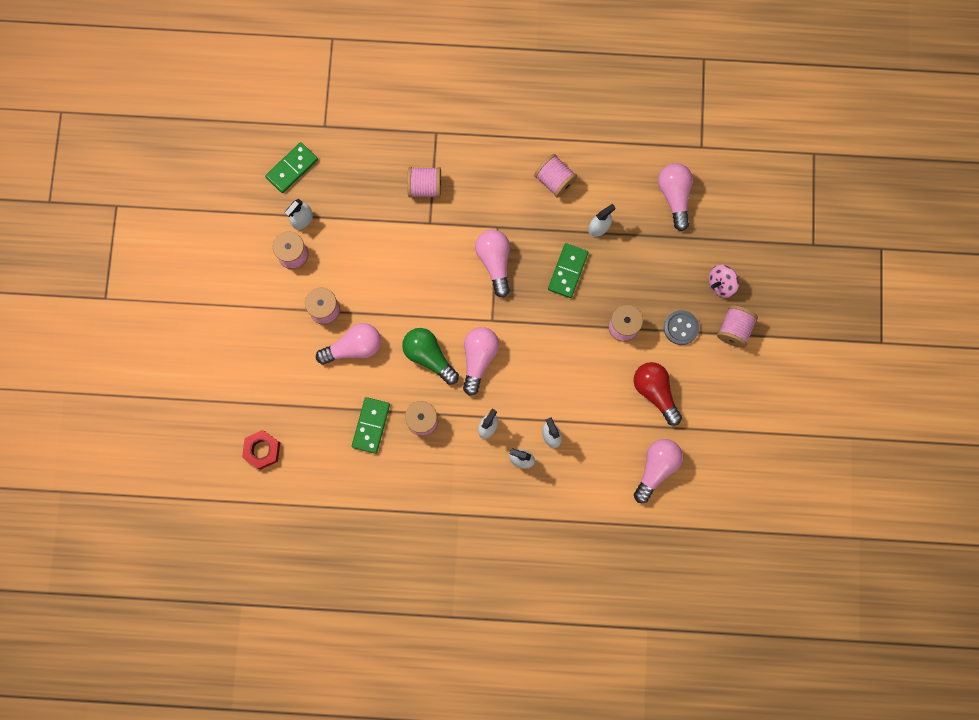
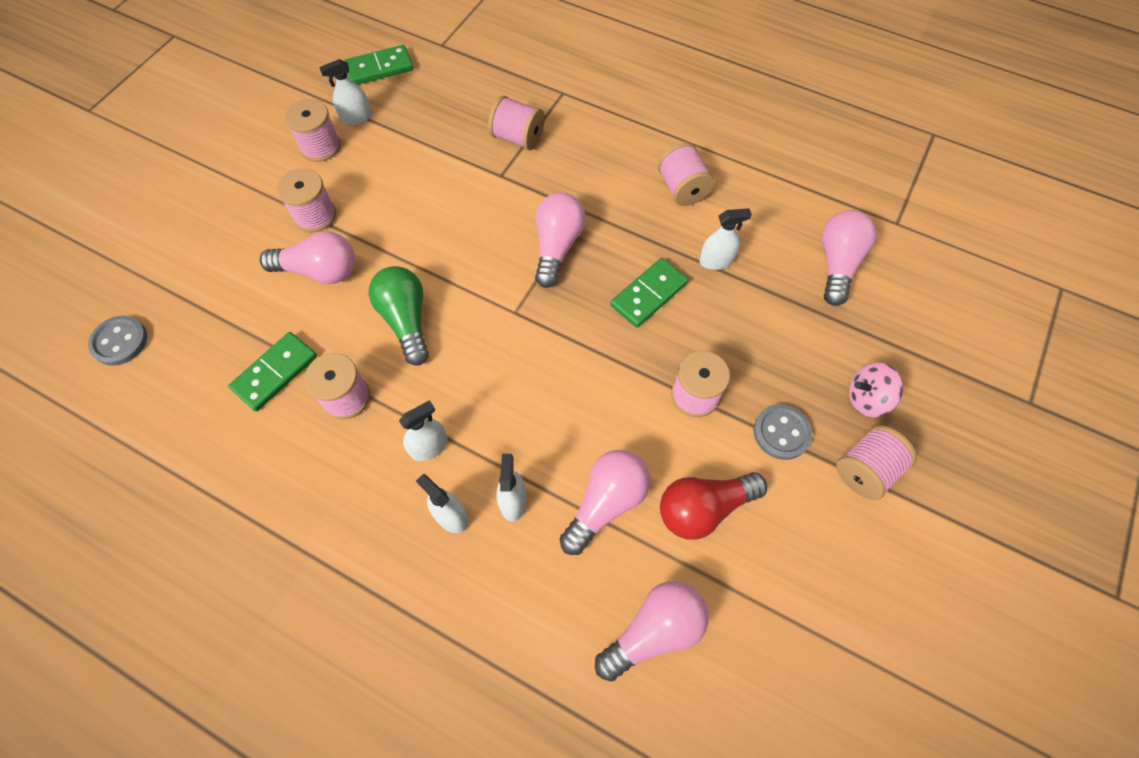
camera: 25 degrees right, 15 degrees down
red nut [242,430,280,470] -> grey button [88,316,147,366]
pink light bulb [463,327,499,396] -> pink light bulb moved to [560,450,650,555]
red light bulb [634,362,682,426] -> red light bulb turned 105 degrees counterclockwise [660,472,767,540]

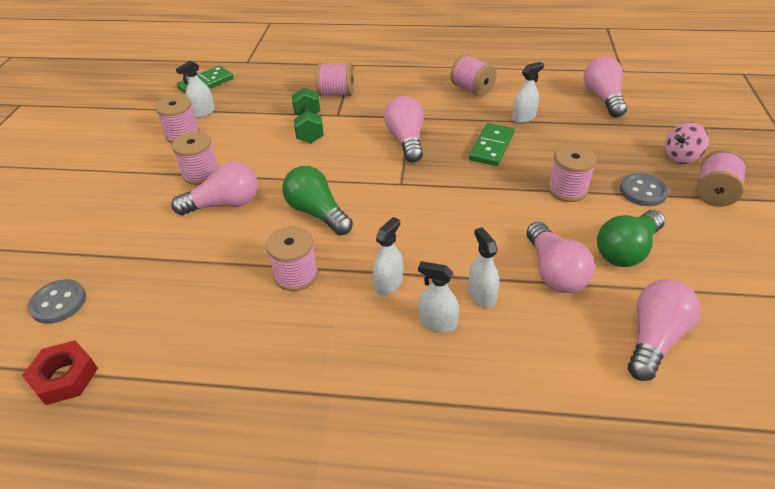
camera: 20 degrees left, 20 degrees down
green domino [228,332,317,411] -> none
pink light bulb [560,450,650,555] -> pink light bulb turned 150 degrees clockwise [526,222,595,293]
red light bulb [660,472,767,540] -> green light bulb [597,210,665,267]
none -> red nut [22,340,98,405]
none -> green dumbbell [292,88,324,143]

